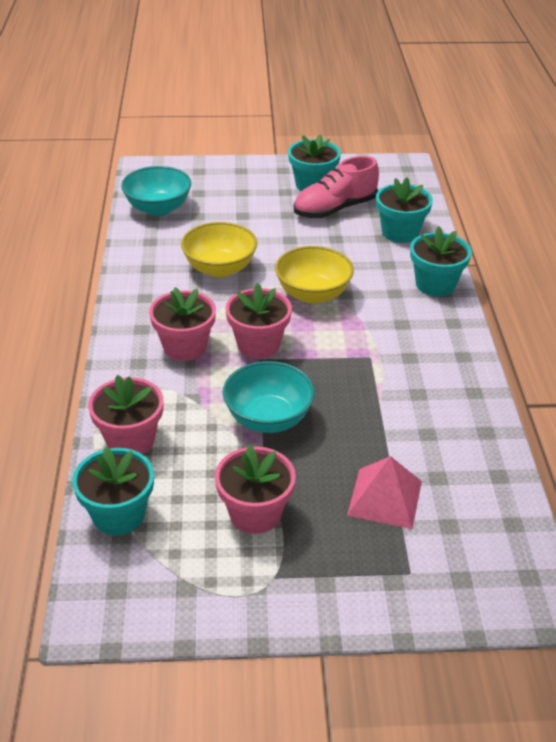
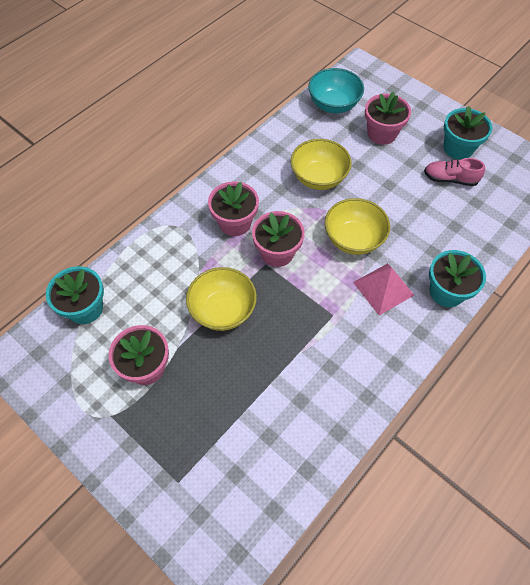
camera: 45 degrees right, 20 degrees up
pink flower pot [88,375,164,454] -> pink flower pot moved to [365,91,411,145]
turquoise bowl [223,361,315,433] -> yellow bowl [186,267,257,331]
pink shoe [294,156,379,218] -> pink shoe [424,158,485,186], size x0.67
pink pyramid [347,456,422,529] -> pink pyramid moved to [353,263,414,315]
turquoise flower pot [376,177,433,243] -> none

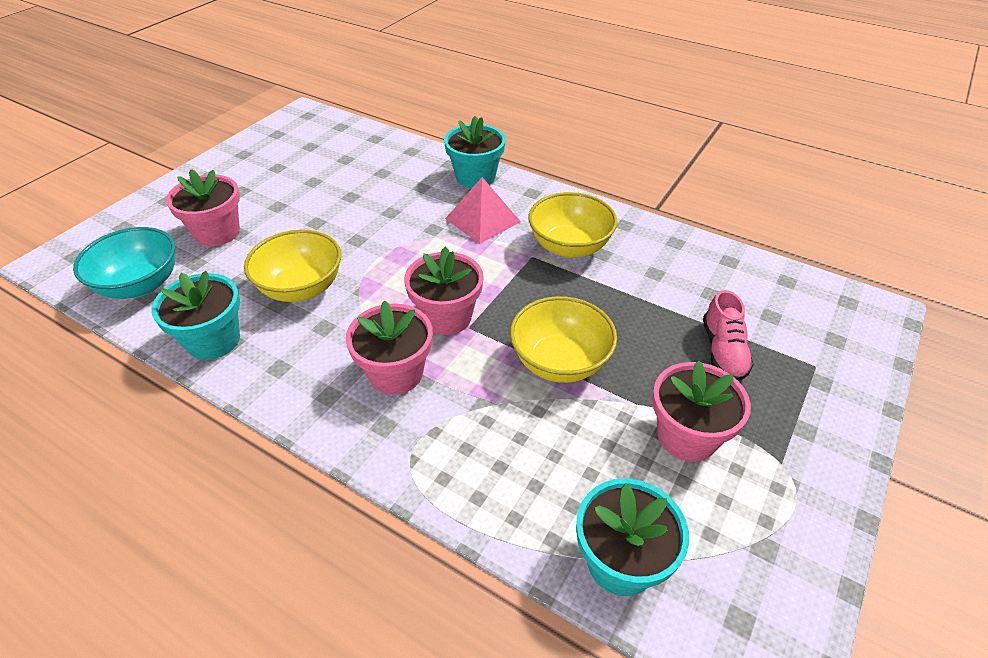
camera: 100 degrees left, 15 degrees down
yellow bowl [325,198,390,255] -> yellow bowl moved to [528,192,617,258]
pink shoe [424,158,485,186] -> pink shoe moved to [703,290,753,381]
turquoise flower pot [444,106,492,160] -> turquoise flower pot moved to [151,271,240,360]

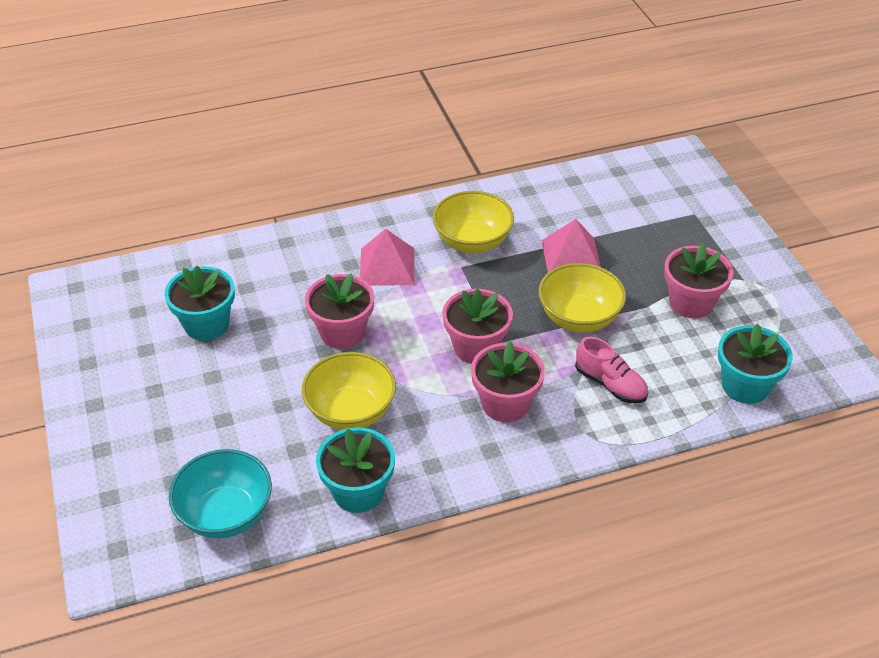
camera: 50 degrees left, 0 degrees up
pink flower pot [166,169,240,246] -> pink flower pot moved to [305,273,374,349]
turquoise flower pot [444,116,506,188] -> turquoise flower pot moved to [165,266,235,341]
pink shoe [703,290,753,381] -> pink shoe moved to [575,337,648,403]
none -> pink pyramid [542,219,601,272]

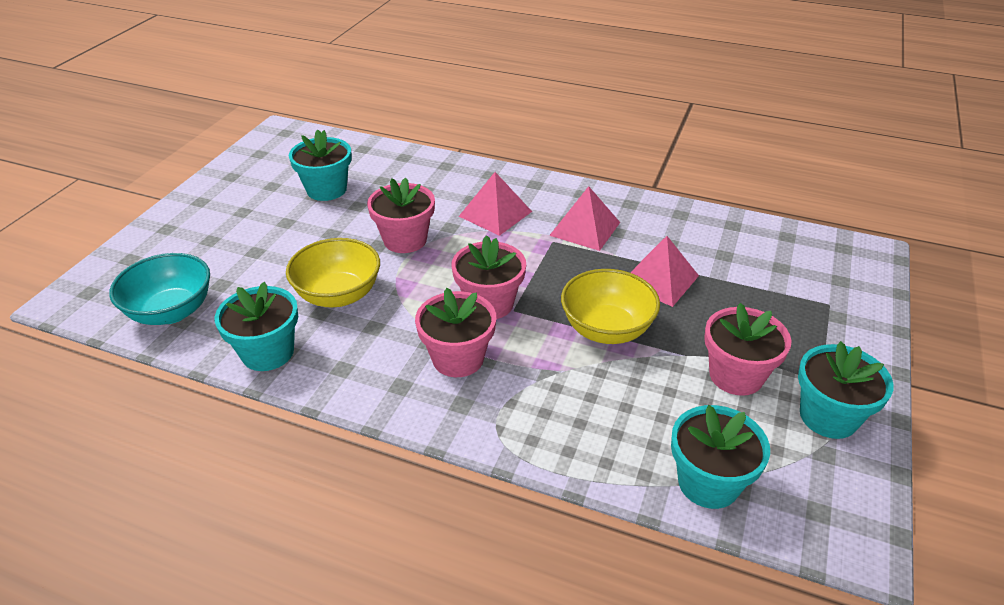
camera: 40 degrees right, 5 degrees down
yellow bowl [433,191,514,253] -> pink pyramid [549,186,620,251]
pink shoe [575,337,648,403] -> none
none -> turquoise flower pot [798,341,894,439]

